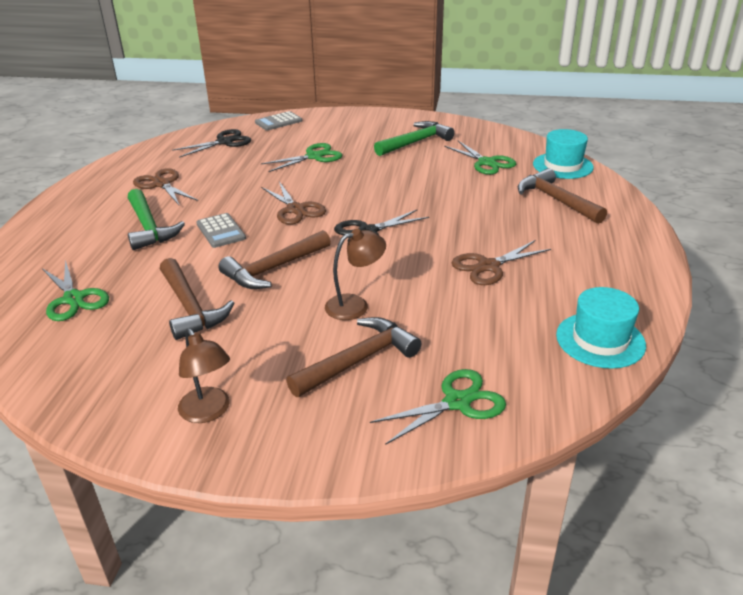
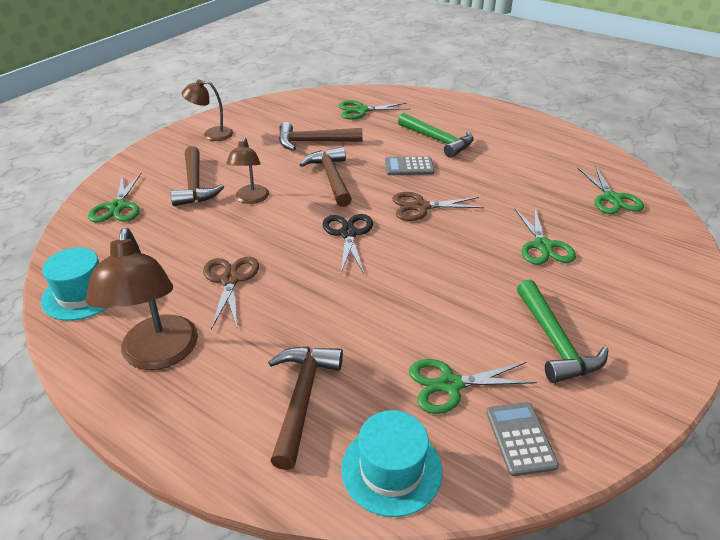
camera: 115 degrees right, 5 degrees up
green hammer [128,189,185,250] -> green hammer turned 135 degrees counterclockwise [398,113,474,158]
brown scissors [133,168,198,205] -> none
black scissors [172,129,251,158] -> green scissors [577,165,644,214]
grey calculator [255,111,302,131] -> grey calculator moved to [486,402,559,476]
brown hammer [518,168,607,224] -> brown hammer turned 75 degrees counterclockwise [268,346,343,470]
none -> brown lamp [86,228,198,370]

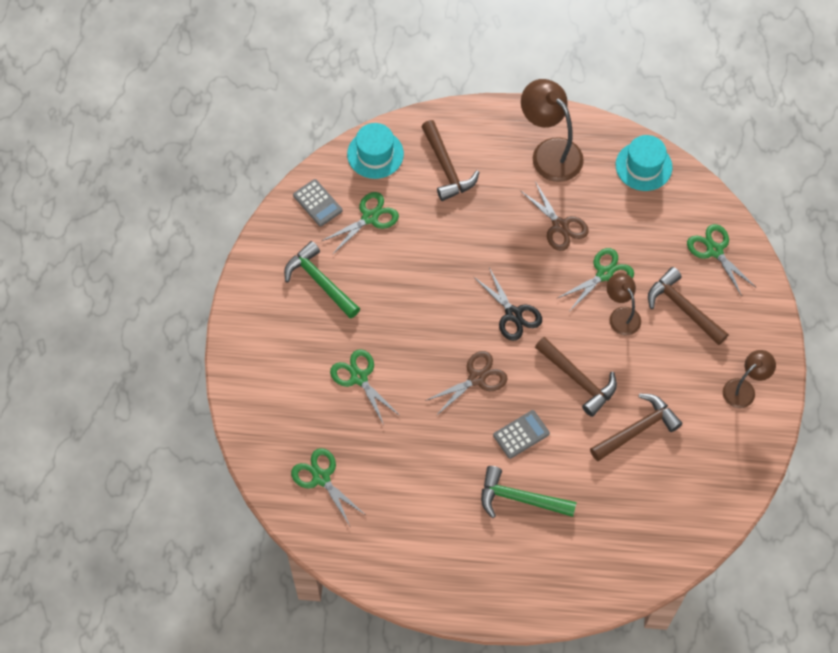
camera: 150 degrees right, 25 degrees up
green scissors [339,100,409,120] -> green scissors moved to [556,248,634,312]

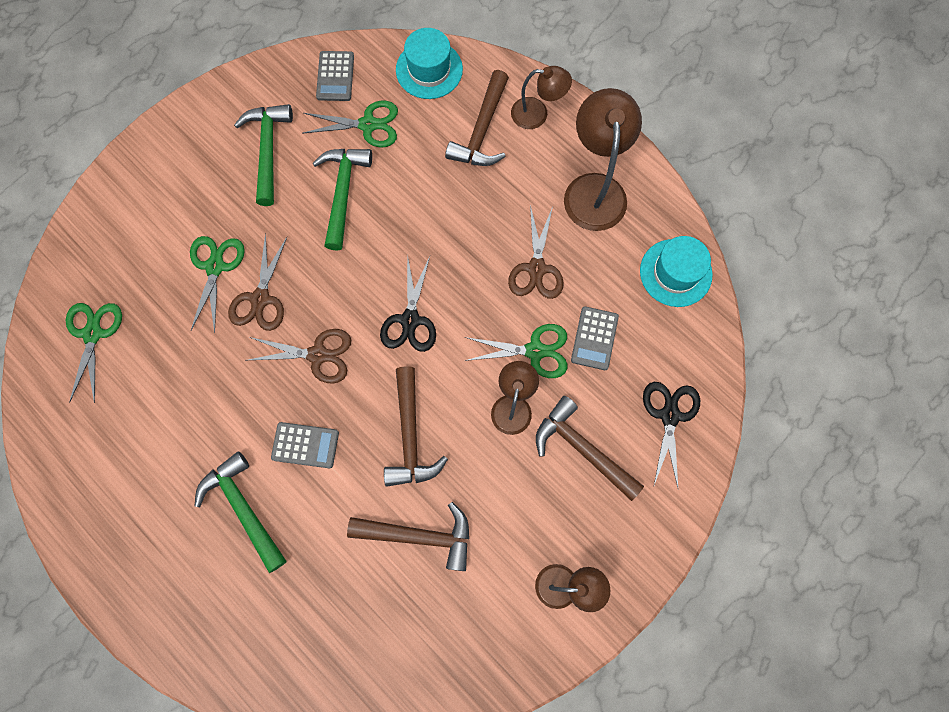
camera: 40 degrees right, 10 degrees up
brown hammer [648,267,729,345] -> brown hammer turned 45 degrees counterclockwise [536,396,644,501]
green scissors [687,224,757,296] -> black scissors [643,382,700,488]
none -> brown scissors [228,233,287,331]
none -> green hammer [312,149,372,251]
none -> brown lamp [511,66,572,129]
none -> grey calculator [571,306,619,370]

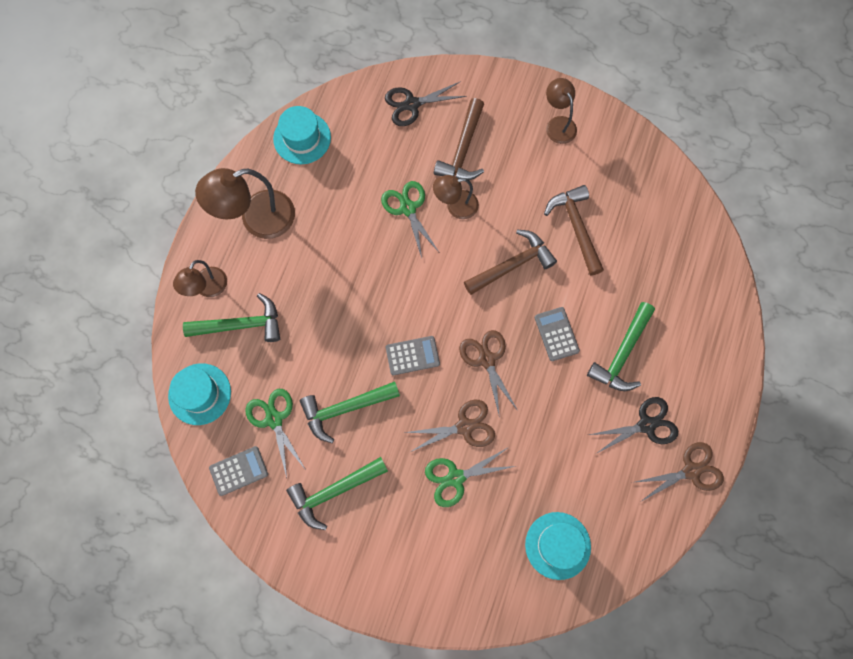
camera: 115 degrees left, 0 degrees up
green scissors [66,303,122,403] -> turquoise hat [525,512,591,580]
black scissors [380,254,436,352] -> black scissors moved to [589,397,678,454]
brown hammer [445,70,509,166] -> green hammer [183,293,280,342]
brown scissors [508,205,564,299] -> brown scissors moved to [635,442,724,501]
brown lamp [511,66,572,129] -> brown lamp turned 135 degrees counterclockwise [173,260,227,297]
grey calculator [571,306,619,370] -> grey calculator moved to [386,336,440,375]

